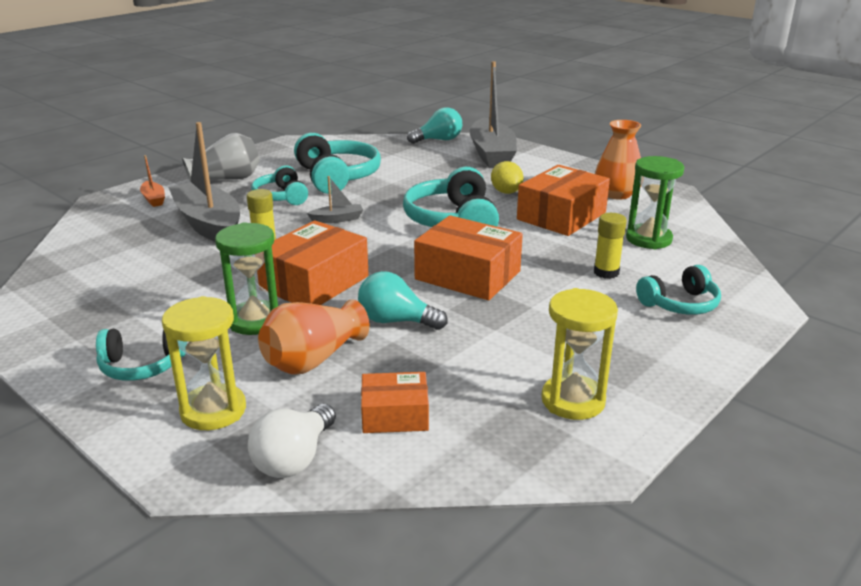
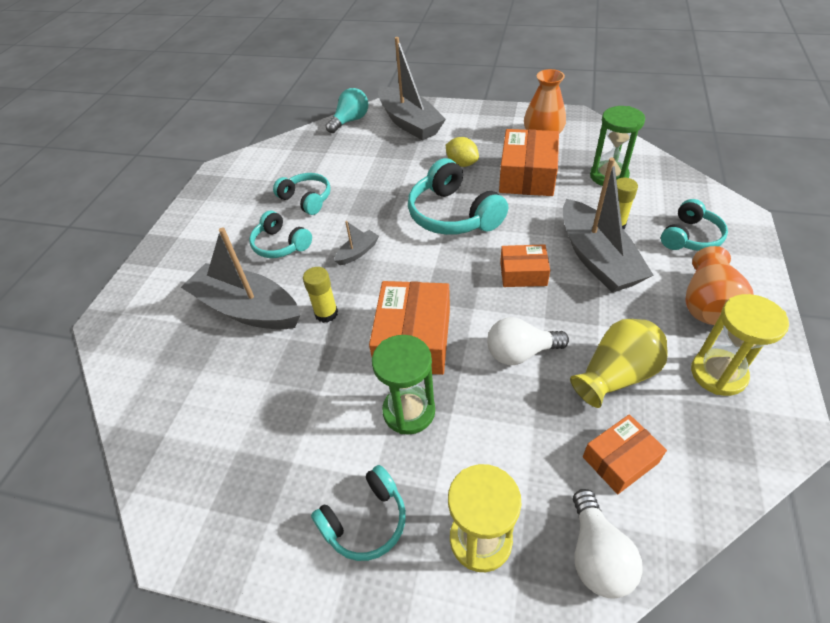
camera: 25 degrees left, 20 degrees up
orange boat [140,155,165,207] -> none
grey vase [182,133,260,182] -> none
orange vase [258,299,370,375] -> orange vase moved to [685,246,754,325]
turquoise headphones [294,133,381,194] -> turquoise headphones [273,173,331,215], size x0.61
turquoise light bulb [358,271,448,330] -> white light bulb [487,317,569,365]
orange box [414,215,523,300] -> orange box [500,244,550,287], size x0.58
none -> grey boat [563,157,653,292]
none -> yellow vase [570,319,668,408]

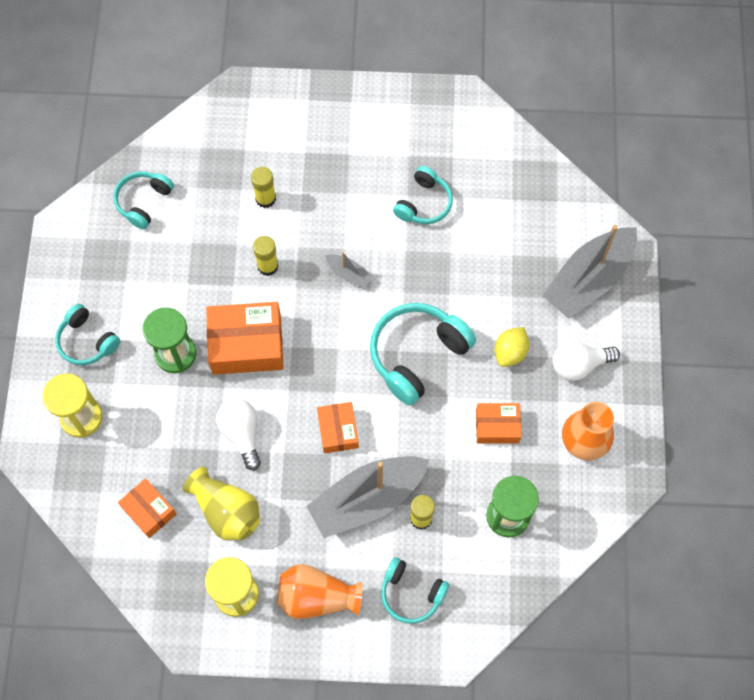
camera: 75 degrees right, 20 degrees up
grey boat [181,228,300,330] -> yellow glue stick [251,167,276,208]
turquoise headphones [249,211,312,258] -> turquoise headphones moved to [113,171,174,229]
turquoise light bulb [326,88,368,133] -> none
orange box [499,129,559,196] -> orange box [476,403,521,443], size x0.58
white light bulb [573,489,643,598] -> white light bulb moved to [553,341,620,381]

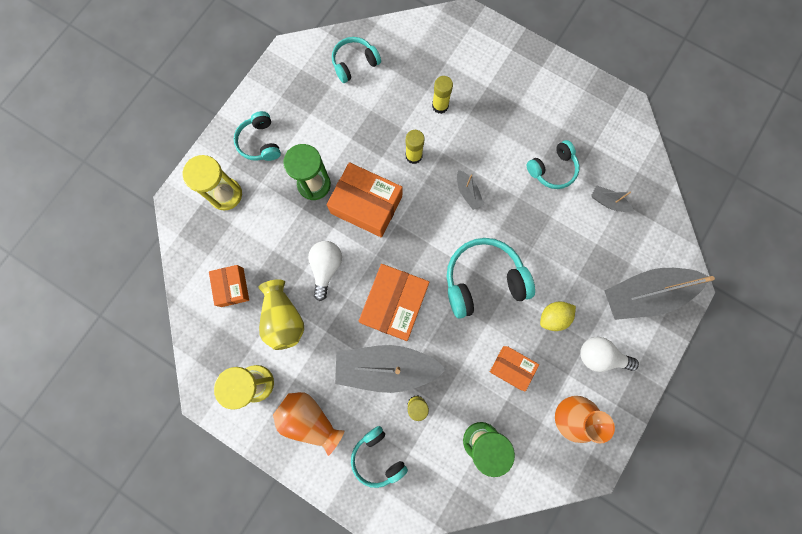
camera: 30 degrees right, 10 degrees up
orange box [317,402,359,453] -> orange box [359,264,429,341], size x1.71
none -> grey boat [591,185,634,212]

